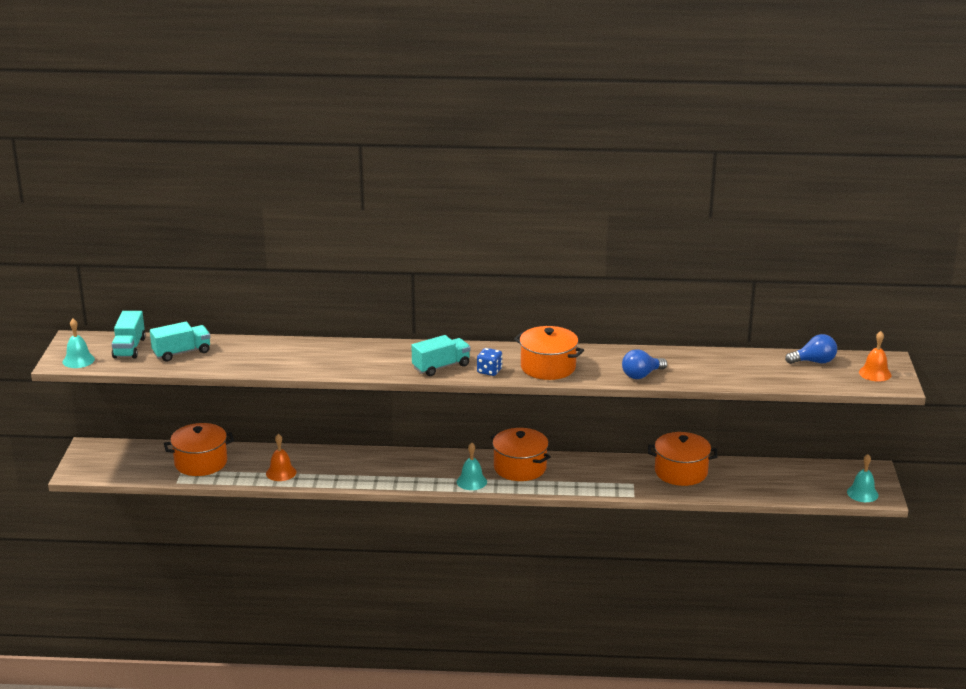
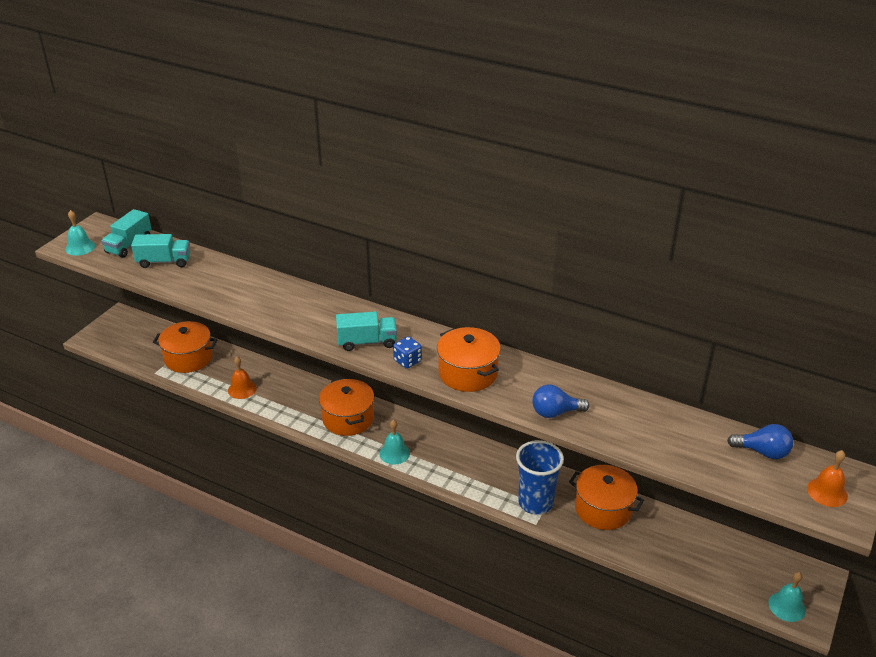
camera: 25 degrees right, 10 degrees up
orange pot [491,428,551,481] -> orange pot moved to [319,378,374,436]
none -> blue cup [516,440,564,515]

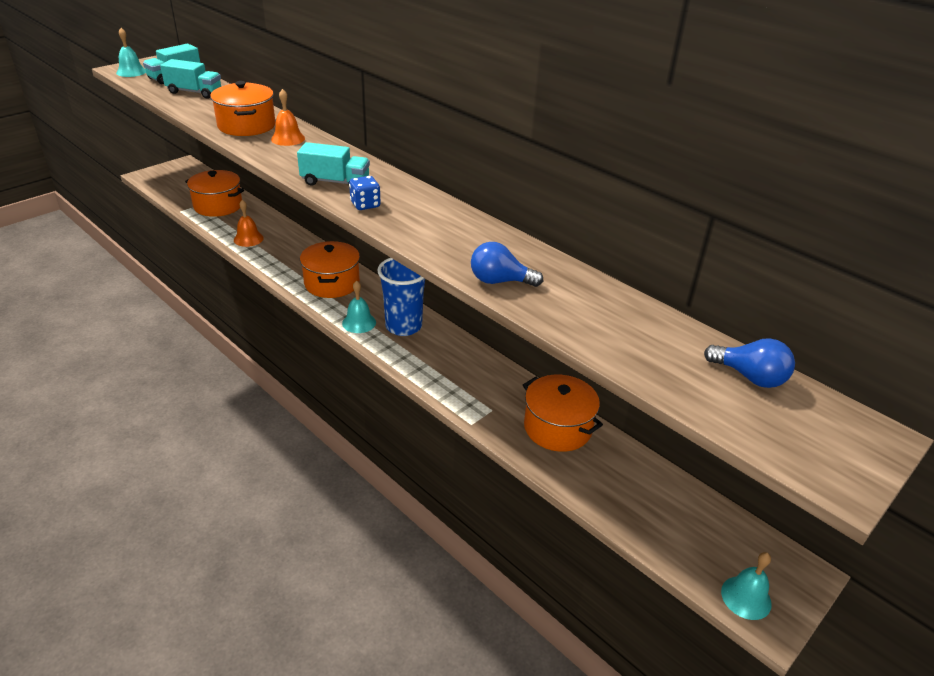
camera: 15 degrees right, 0 degrees up
orange pot [437,327,501,392] -> orange pot moved to [210,81,275,136]
blue cup [516,440,564,515] -> blue cup moved to [378,258,425,336]
orange bell [807,450,848,507] -> orange bell moved to [271,89,305,146]

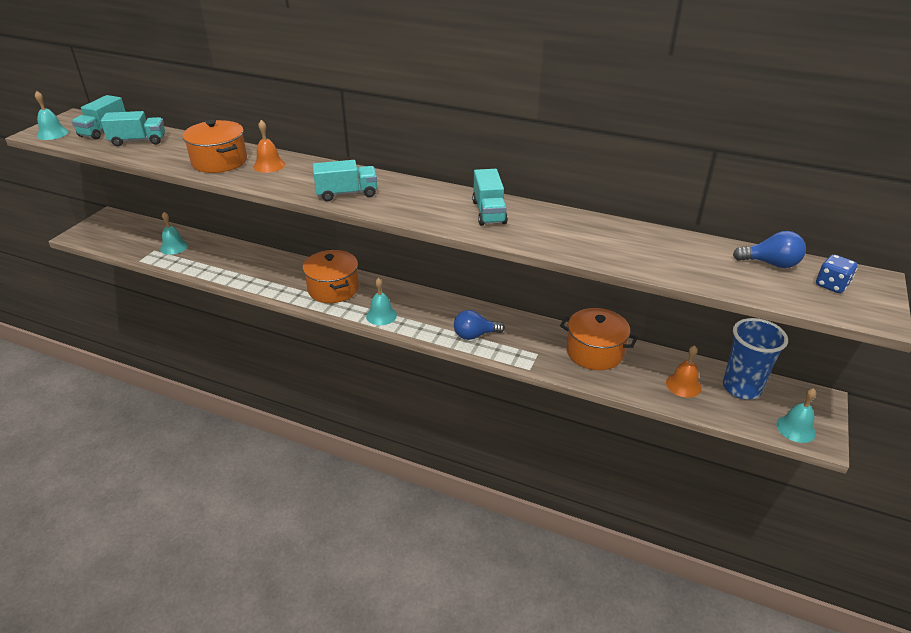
camera: 20 degrees left, 0 degrees up
orange pot [185,170,244,217] -> turquoise bell [160,212,188,255]
orange bell [234,200,264,247] -> orange bell moved to [666,345,702,397]
blue dice [349,176,381,210] -> blue dice moved to [816,254,858,293]
blue cup [378,258,425,336] -> blue cup moved to [723,318,788,399]
blue light bulb [471,242,543,287] -> blue light bulb moved to [454,310,505,340]
none -> turquoise truck [472,169,508,226]

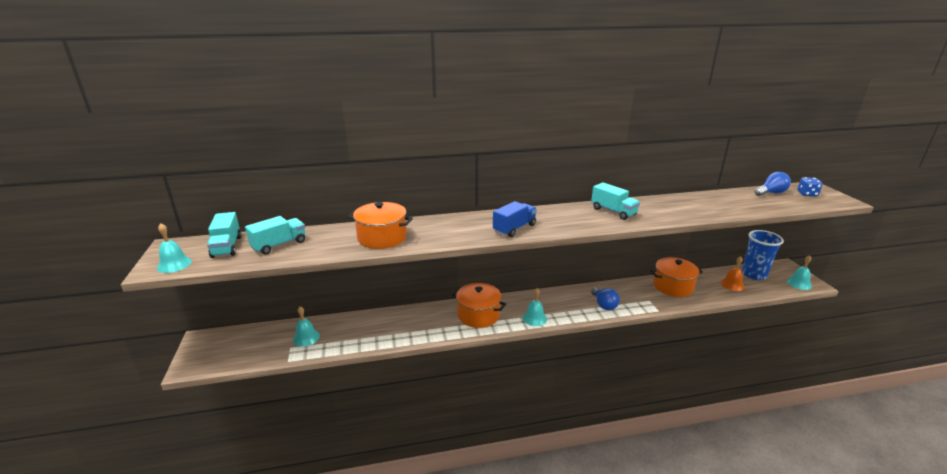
camera: 35 degrees left, 10 degrees down
orange bell [253,120,285,173] -> none
turquoise truck [313,160,377,201] -> blue truck [493,201,537,237]
blue light bulb [454,310,505,340] -> blue light bulb turned 60 degrees counterclockwise [591,288,620,310]

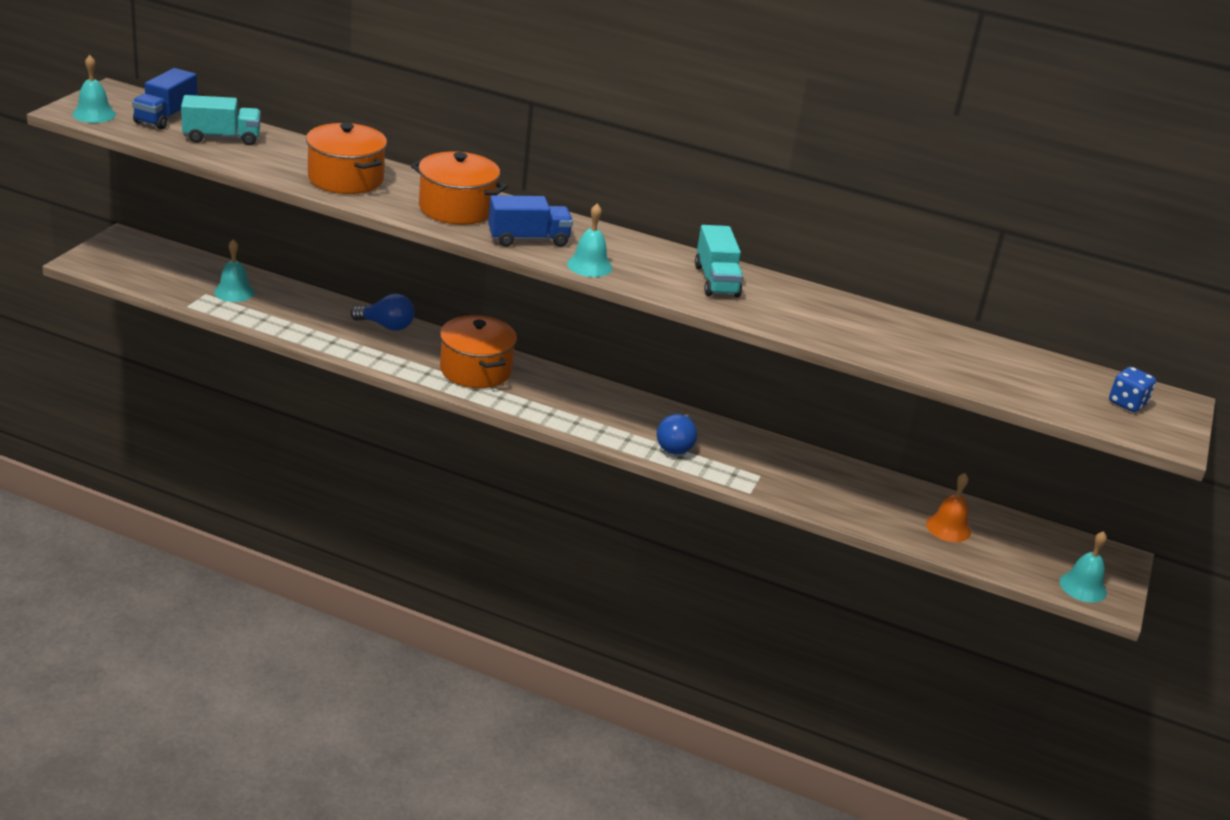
camera: 30 degrees right, 5 degrees up
turquoise truck [207,212,241,258] -> blue truck [132,68,198,130]
turquoise bell [523,288,547,326] -> turquoise bell moved to [567,203,613,277]
orange pot [650,257,703,297] -> orange pot moved to [411,151,508,225]
blue cup [742,230,784,280] -> none
blue light bulb [755,172,791,196] -> blue light bulb moved to [350,293,414,331]

